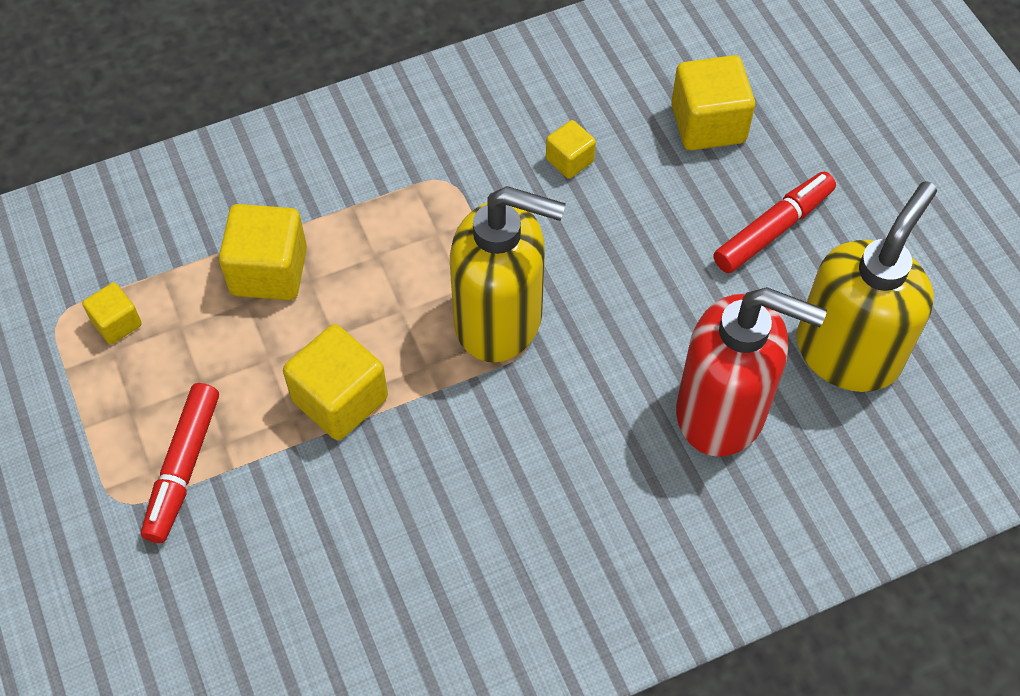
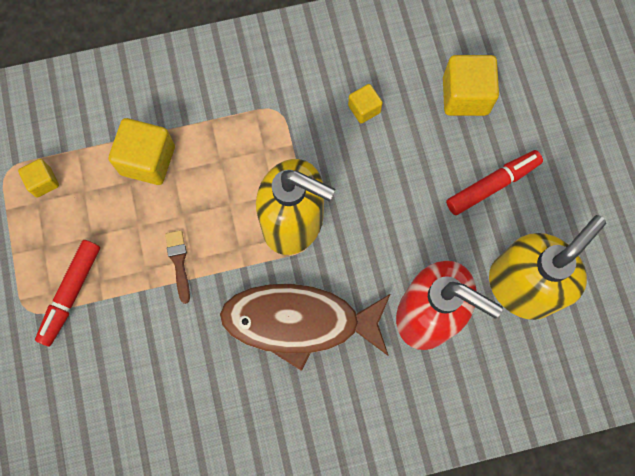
camera: 10 degrees right, 15 degrees up
yellow cube [283,324,388,440] -> brown brush [165,230,190,304]
none -> brown fish [220,284,390,371]

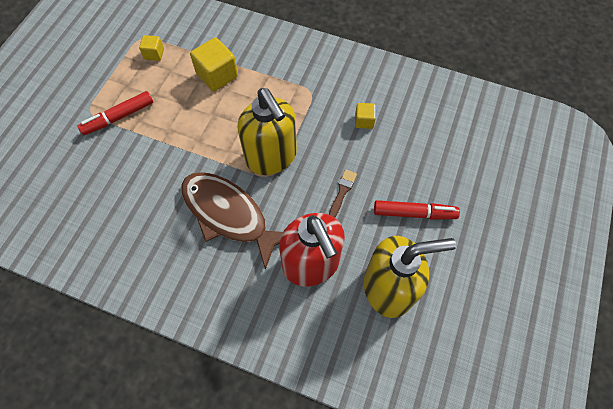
camera: 35 degrees right, 10 degrees down
brown brush [165,230,190,304] -> brown brush moved to [329,169,357,218]
yellow cube [443,55,499,116] -> none

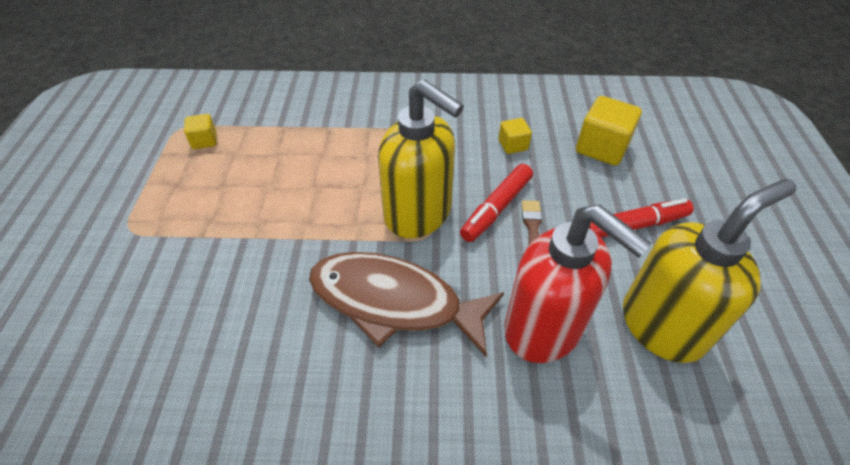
camera: 20 degrees left, 15 degrees down
red marker [78,91,153,135] -> red marker moved to [460,164,533,242]
yellow cube [190,37,238,91] -> yellow cube moved to [576,96,642,166]

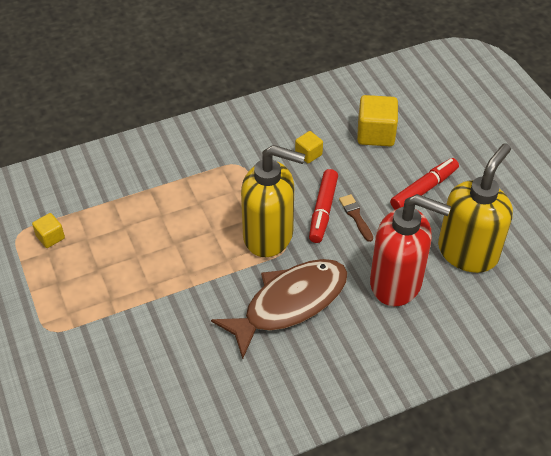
camera: 25 degrees left, 0 degrees up
brown fish [309,252,504,357] -> brown fish turned 150 degrees clockwise [211,259,348,359]

